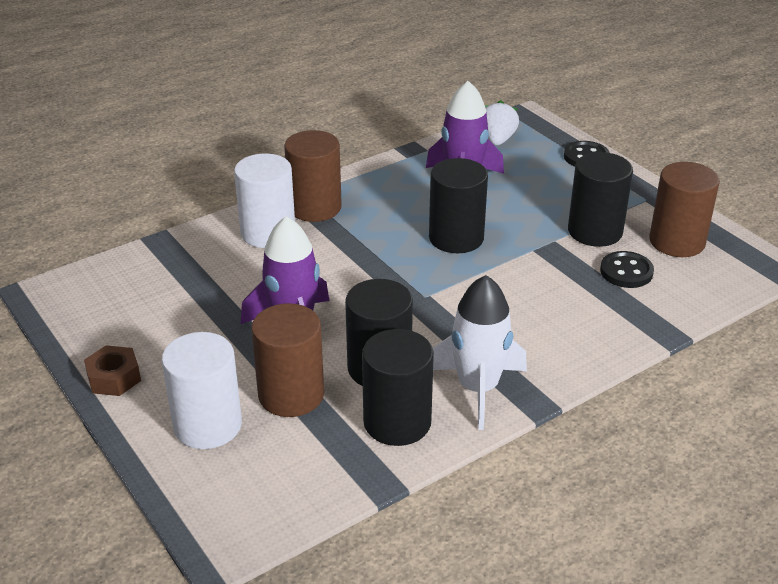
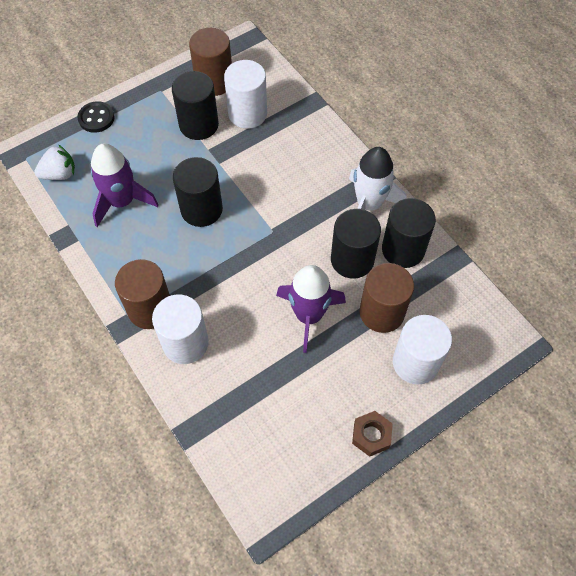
camera: 90 degrees left, 25 degrees up
white strawberry [485,100,519,145] -> white strawberry turned 150 degrees clockwise [34,145,75,180]
black button [600,251,654,288] -> white cylinder [224,60,267,129]

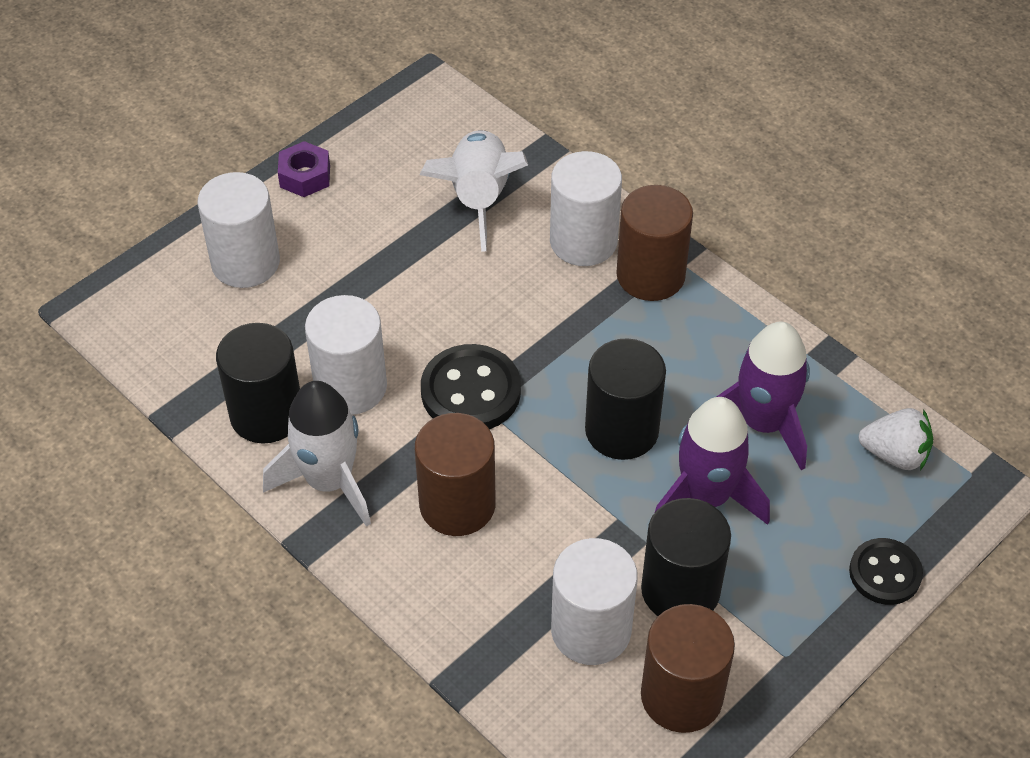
camera: 170 degrees right, 10 degrees down
white strawberry [34,145,75,180] -> white strawberry turned 135 degrees counterclockwise [859,408,933,470]
purple rocket [276,265,346,353] -> purple rocket moved to [655,397,770,525]
black cylinder [331,209,381,279] -> white cylinder [305,295,387,415]
brown nut [352,411,393,457] -> purple nut [278,141,330,197]
brown cylinder [360,263,414,333] -> brown cylinder moved to [415,413,496,536]
none -> white rocket [419,130,528,252]
none -> black button [421,344,521,429]

